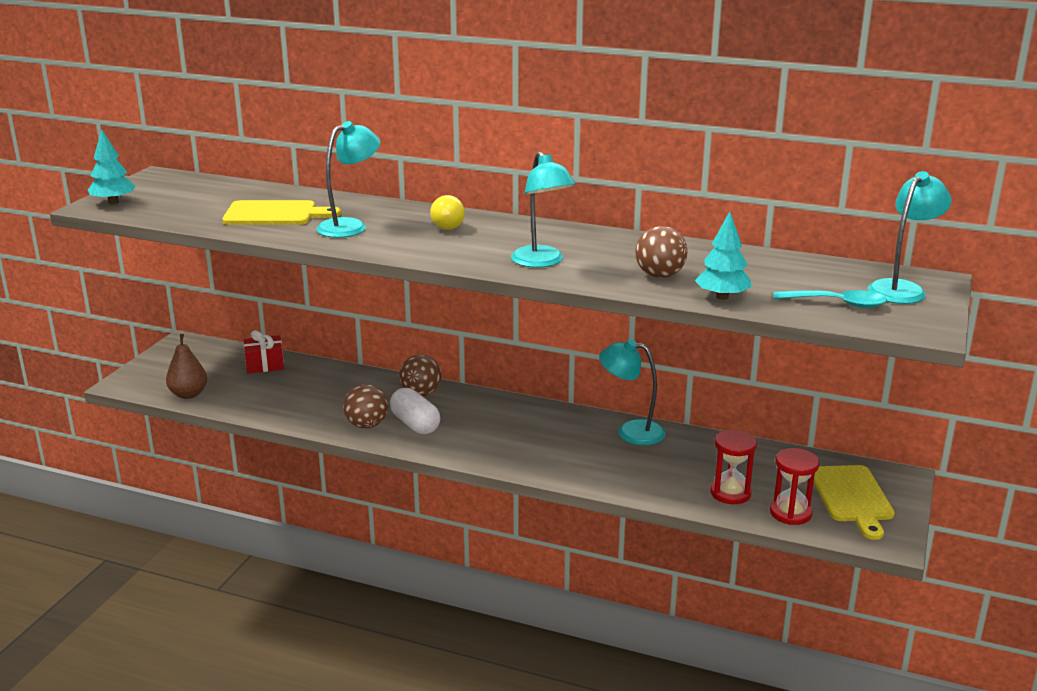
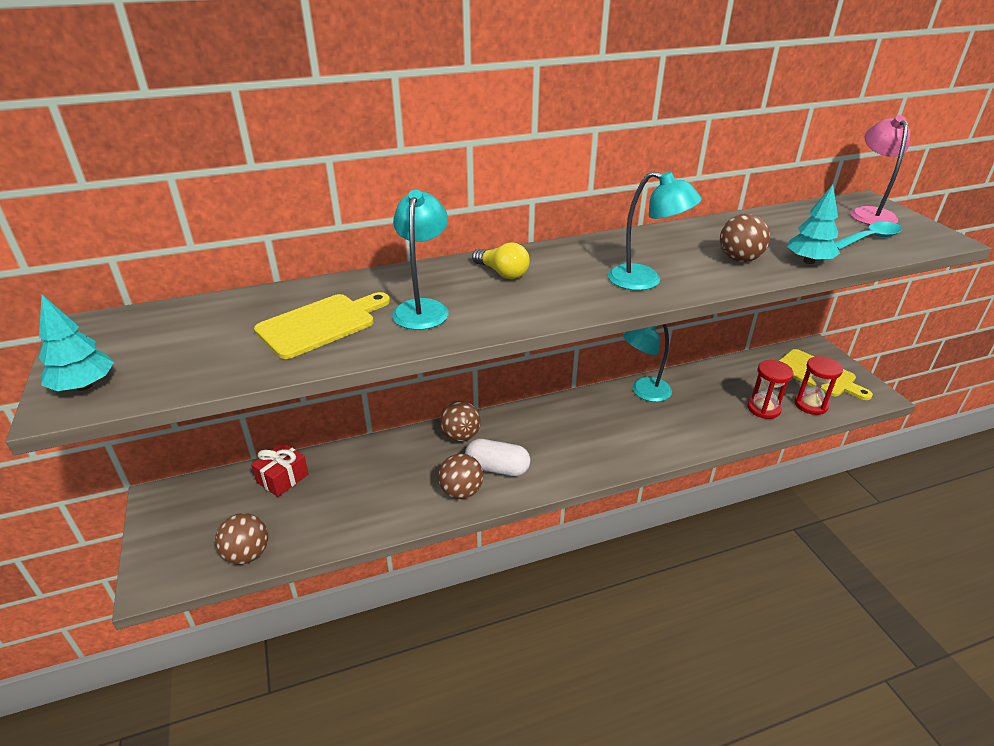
camera: 40 degrees left, 10 degrees up
brown pear [166,334,207,399] -> brown ball [215,513,268,564]
turquoise lamp [868,171,952,304] -> pink lamp [850,115,911,225]

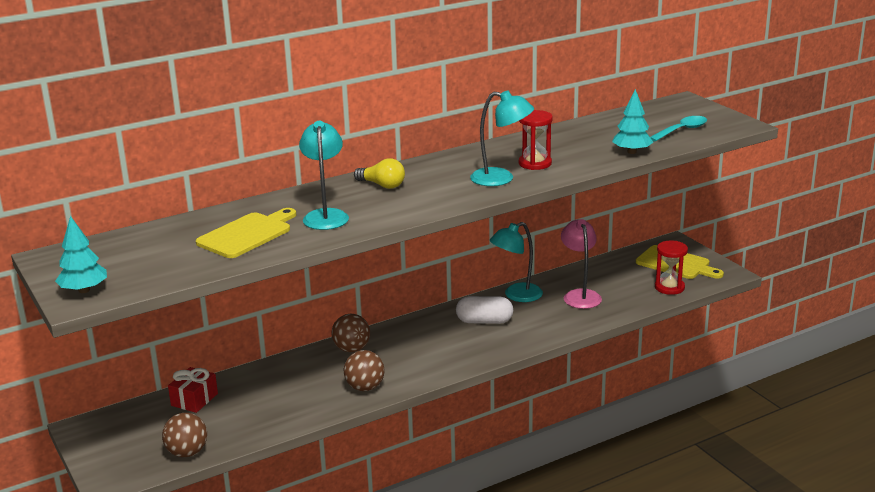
camera: 10 degrees left, 10 degrees down
white capsule [465,439,530,476] -> white capsule moved to [456,296,513,324]
brown ball [720,214,770,262] -> none
red hourglass [747,360,793,419] -> red hourglass moved to [519,110,553,170]
pink lamp [850,115,911,225] -> pink lamp moved to [561,219,602,309]

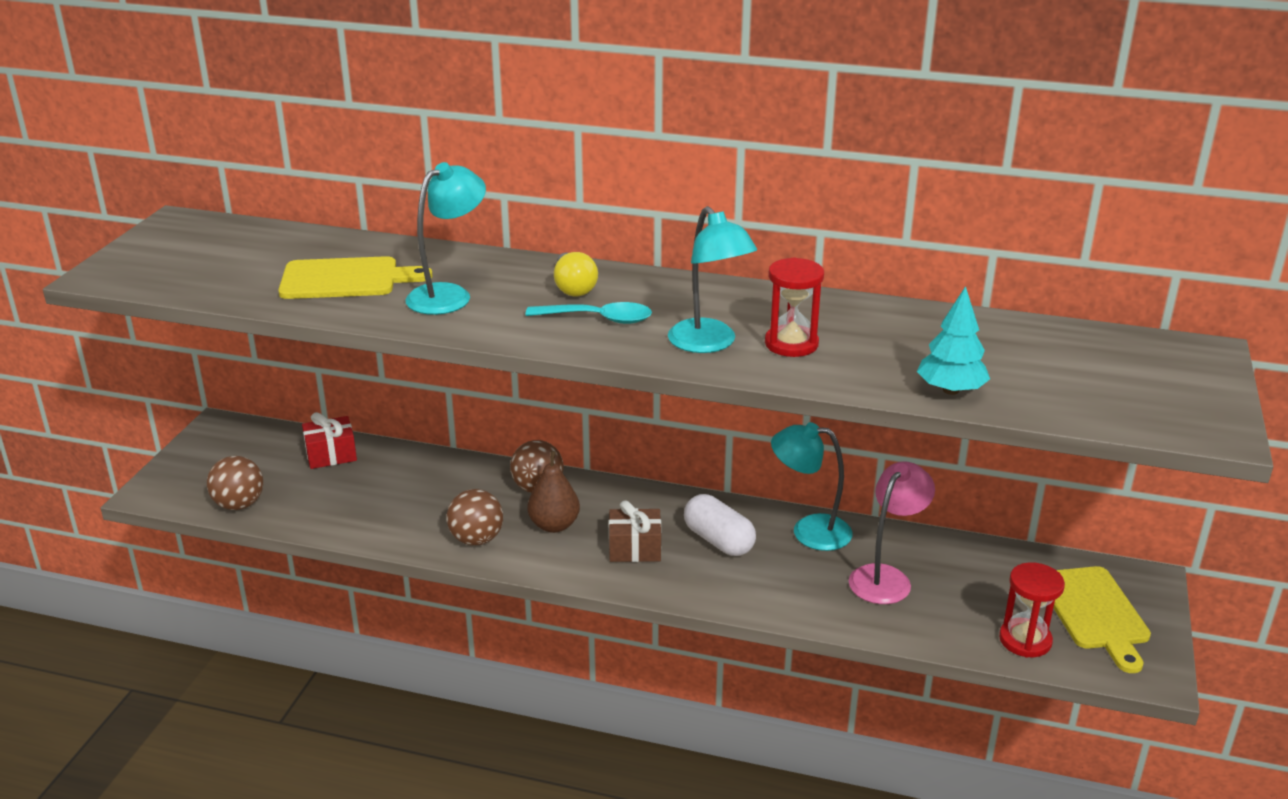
camera: 45 degrees right, 5 degrees up
turquoise tree [55,216,107,293] -> none
turquoise spoon [650,116,707,141] -> turquoise spoon moved to [526,302,652,324]
none -> brown pear [527,451,580,533]
none -> brown gift [609,500,661,562]

